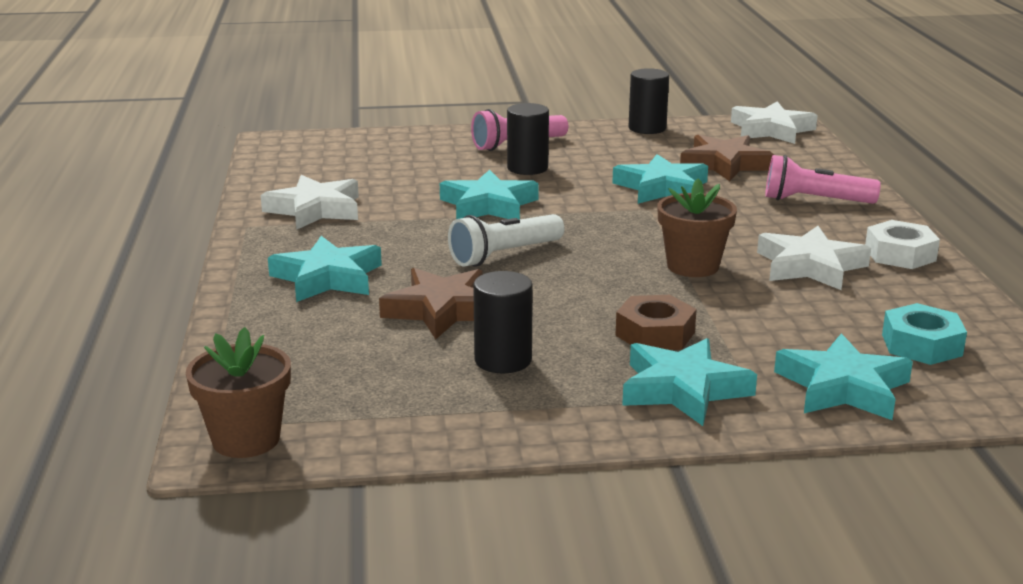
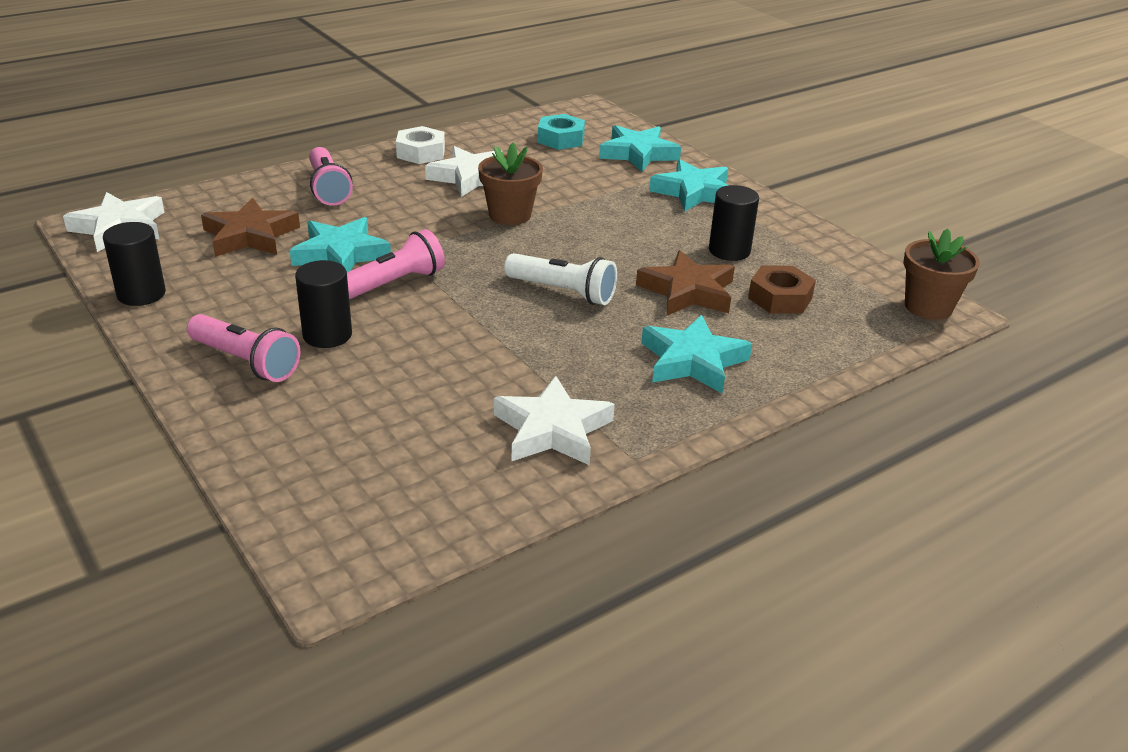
camera: 120 degrees left, 10 degrees up
turquoise star [440,170,539,220] -> none
brown nut [615,295,697,350] -> brown nut moved to [748,266,816,314]
none -> pink flashlight [347,229,445,299]

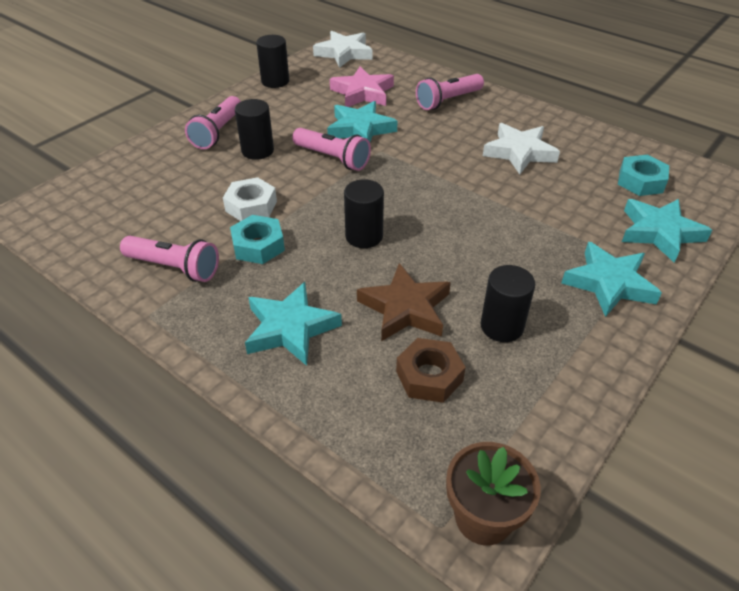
camera: 75 degrees right, 10 degrees up
brown star [201,198,300,257] -> pink star [330,66,394,107]
white nut [396,126,445,164] -> white nut moved to [223,177,277,221]
brown flower pot [478,143,543,225] -> none
white star [494,376,615,465] -> pink flashlight [120,236,219,282]
white flashlight [504,253,617,305] -> black cylinder [344,179,384,248]
none -> turquoise nut [230,215,285,264]

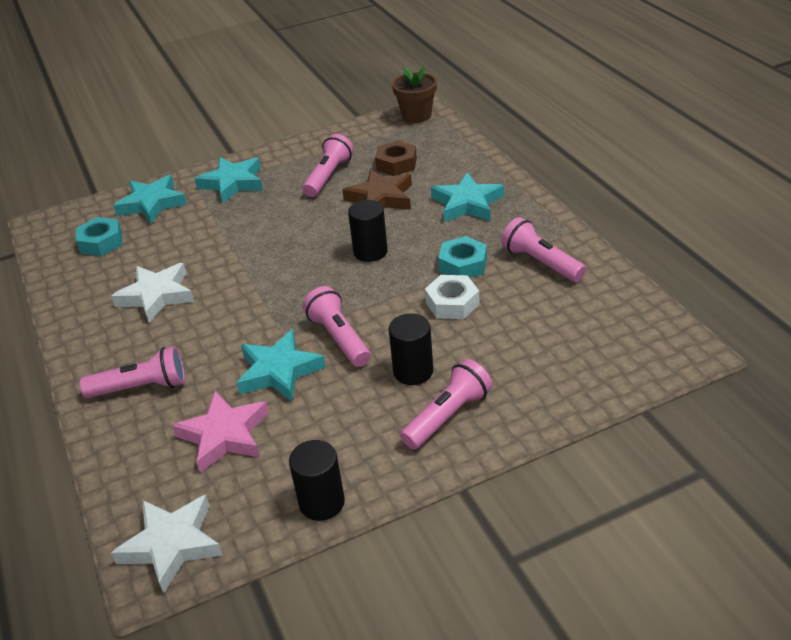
camera: 150 degrees left, 5 degrees down
black cylinder [481,265,535,342] -> pink flashlight [302,134,354,197]

